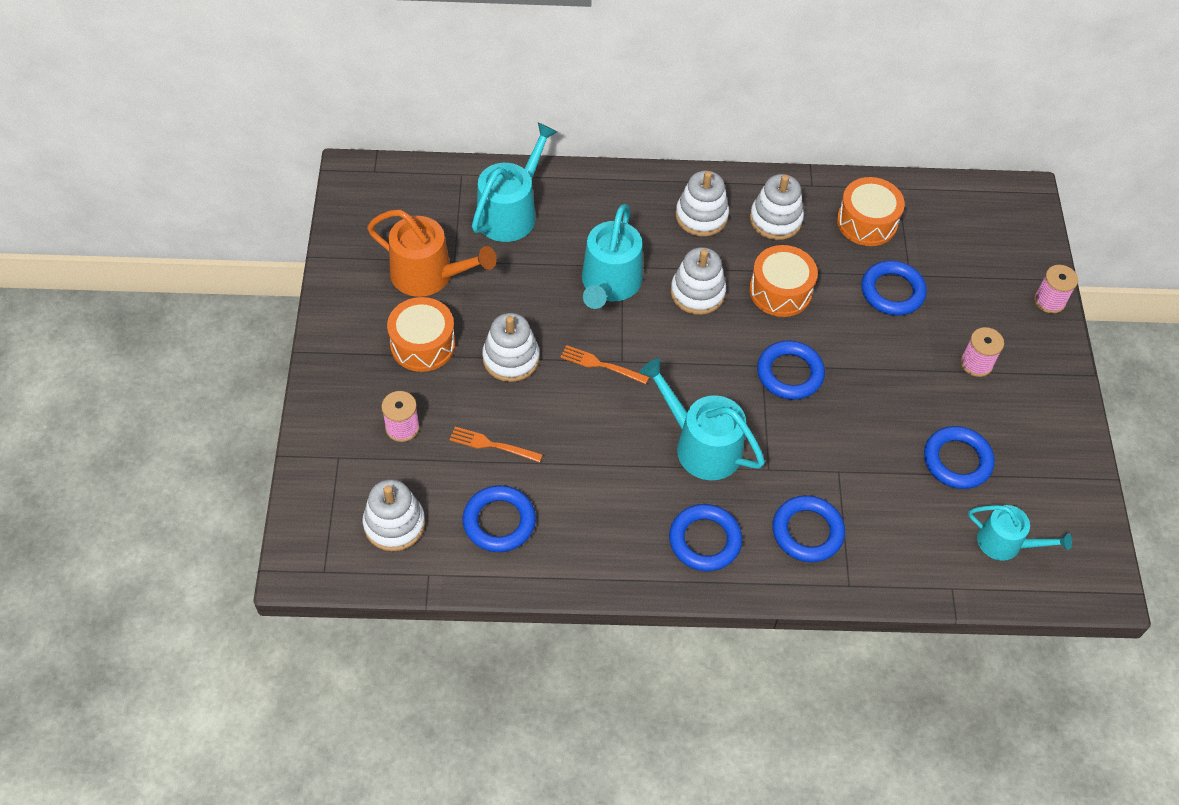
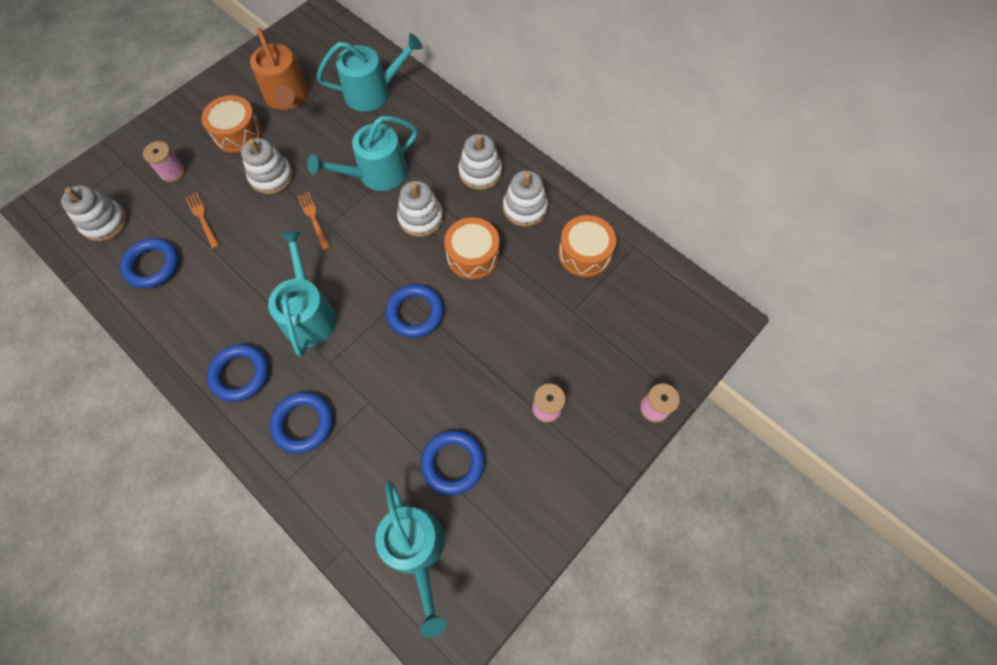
camera: 45 degrees right, 10 degrees up
blue ring [861,260,927,316] -> none
turquoise watering can [968,505,1072,561] -> turquoise watering can [375,481,447,638], size x1.55

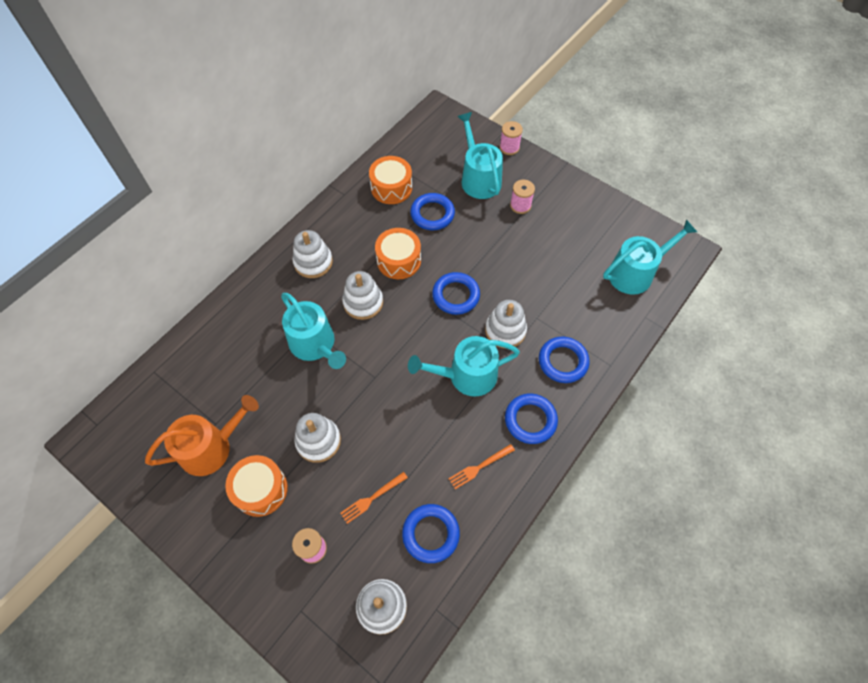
camera: 95 degrees left, 5 degrees down
orange fork [297,192,330,250] -> orange fork moved to [448,444,515,489]
turquoise watering can [317,33,423,112] -> turquoise watering can moved to [457,112,503,199]
blue ring [421,430,484,495] -> blue ring moved to [410,193,455,230]
white stacking toy [503,170,548,227] -> white stacking toy moved to [485,300,527,349]

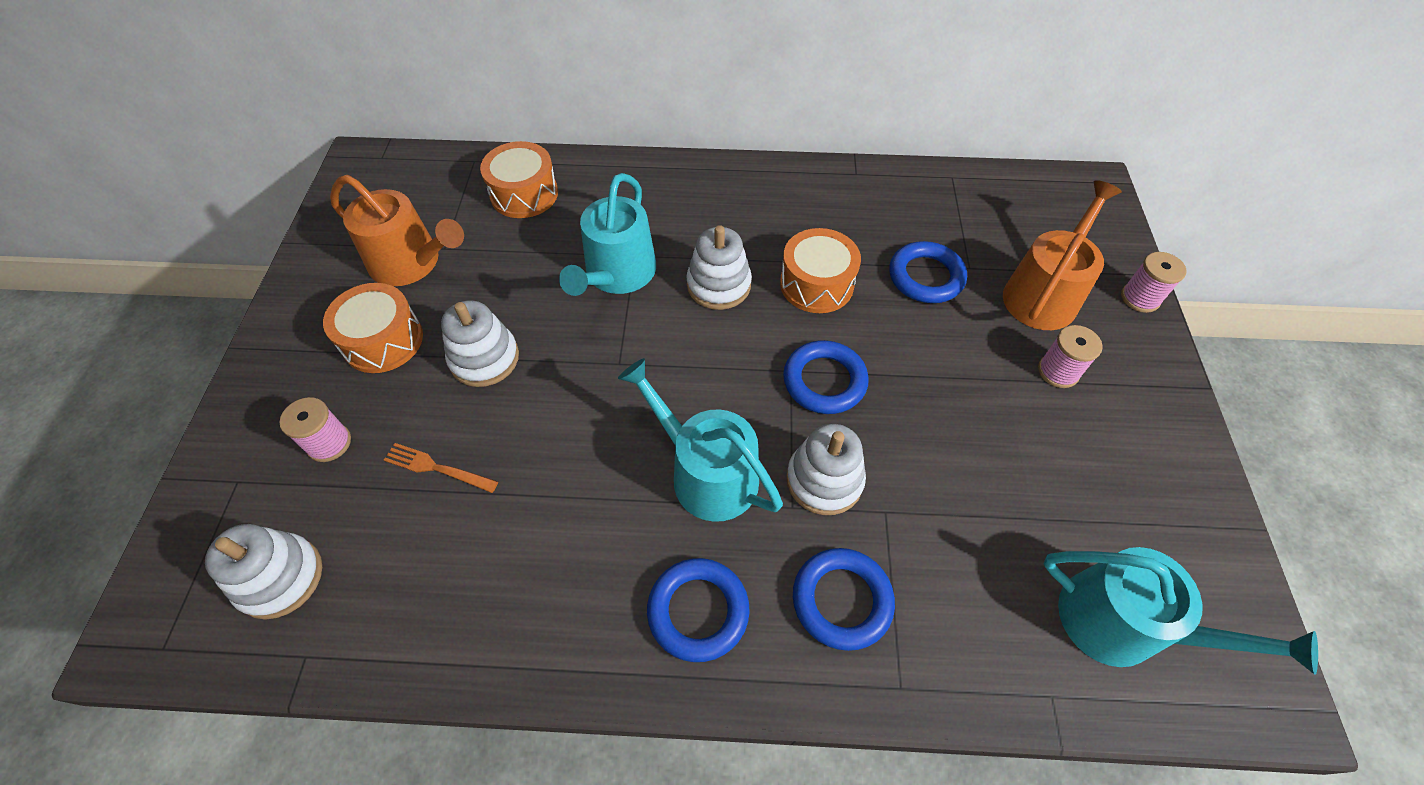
camera: 55 degrees right, 5 degrees down
white stacking toy [292,230,333,278] -> none
orange drum [369,156,412,204] -> orange drum moved to [480,141,558,218]
blue ring [402,504,460,563] -> none
orange fork [448,444,515,489] -> none
turquoise watering can [457,112,503,199] -> orange watering can [1003,180,1122,330]

